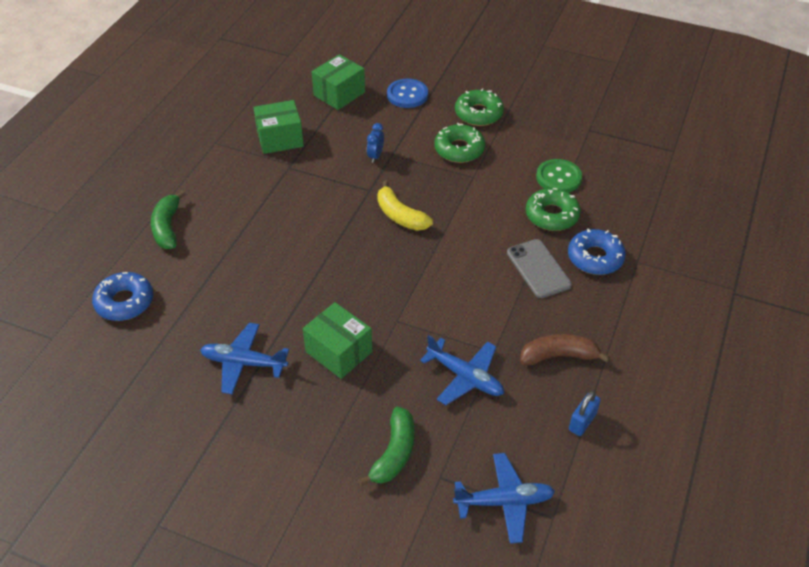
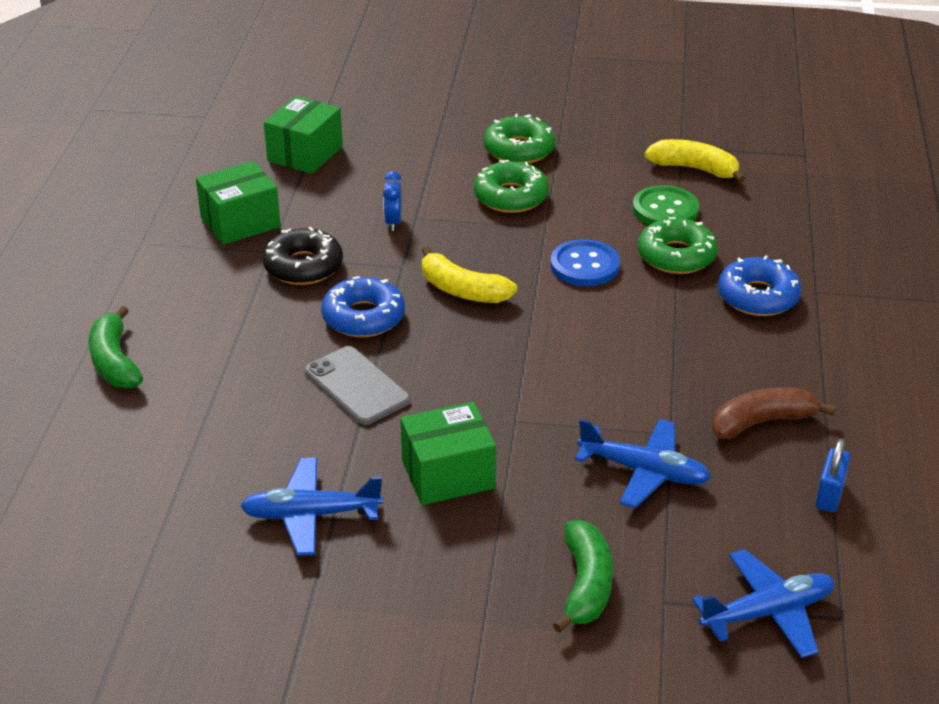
camera: 15 degrees left, 10 degrees down
blue donut [92,272,153,321] -> blue donut moved to [321,276,405,337]
green box [303,302,372,379] -> green box turned 45 degrees counterclockwise [401,402,496,505]
blue button [387,79,428,108] -> blue button moved to [551,239,620,286]
grey phone [507,239,572,298] -> grey phone moved to [304,346,410,425]
none -> black donut [262,227,343,285]
none -> yellow banana [644,139,746,183]

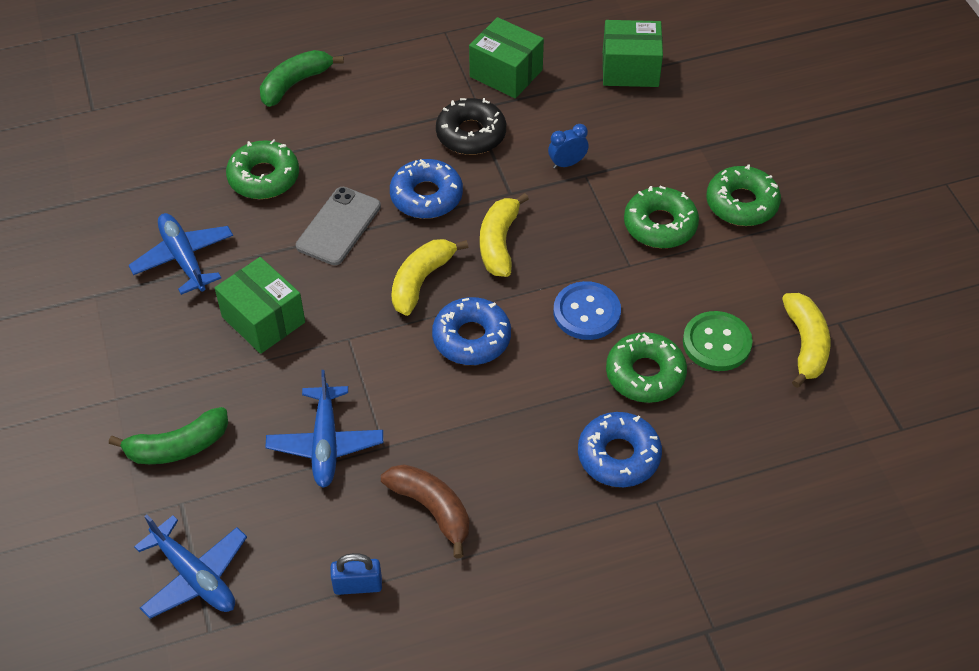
camera: 65 degrees right, 15 degrees up
none -> green donut [226,139,299,199]
none -> yellow banana [391,239,468,316]
none -> blue donut [432,297,511,365]

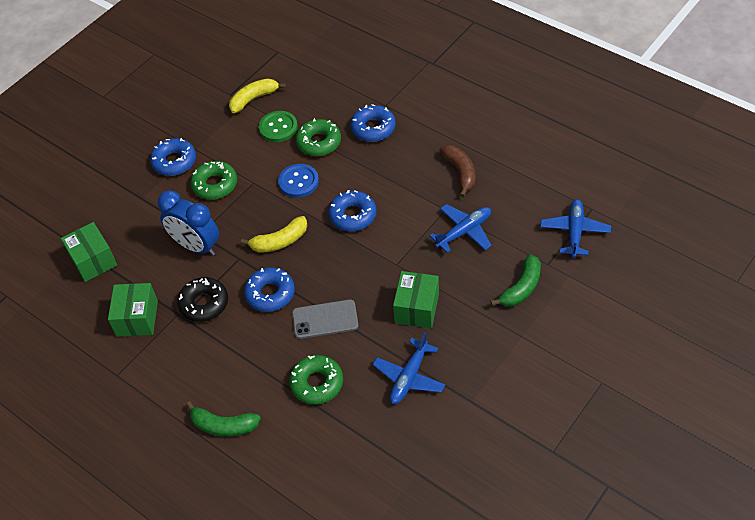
camera: 120 degrees left, 0 degrees up
green banana [109,407,228,464] -> green banana turned 90 degrees clockwise [491,254,541,307]
blue padlock [331,553,382,595] -> none
brown banana [381,464,470,558] -> brown banana turned 150 degrees clockwise [439,145,475,197]
yellow banana [391,239,468,316] -> none
blue clock [548,124,589,169] -> blue clock [158,190,219,256], size x2.19
green donut [706,164,781,226] -> blue donut [150,138,196,176]

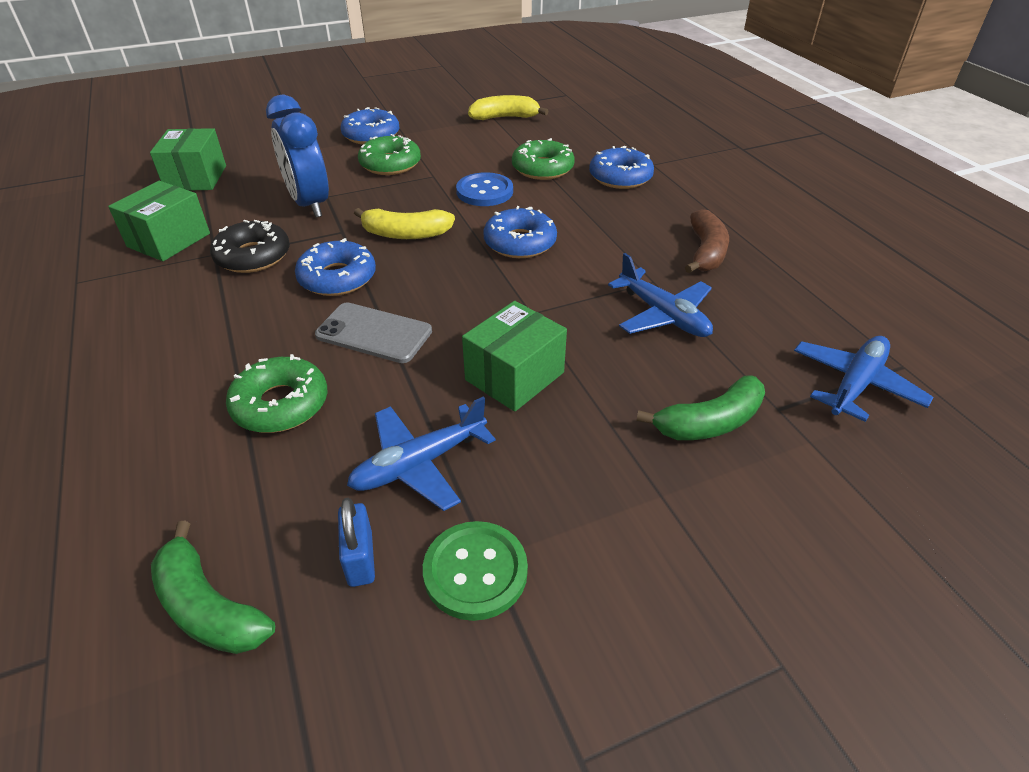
camera: 25 degrees right, 10 degrees down
green banana [186,401,261,437] -> green banana moved to [151,521,275,654]
green button [259,111,298,142] -> green button moved to [423,521,528,621]
blue plane [429,204,492,253] -> blue plane turned 60 degrees clockwise [608,253,713,337]
none -> blue padlock [338,498,375,587]

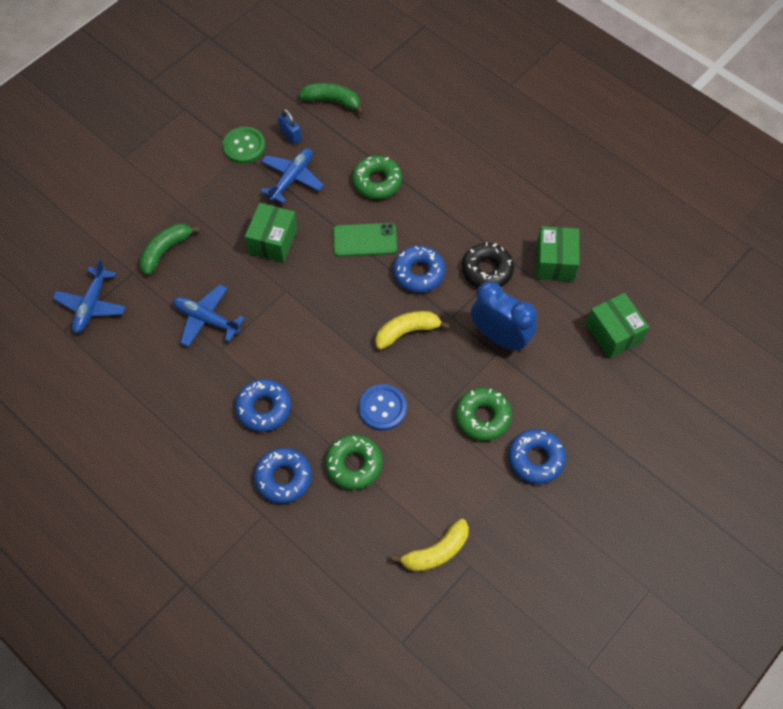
camera: 155 degrees right, 20 degrees up
grey phone [315,303,432,363] -> green phone [333,223,397,257]
blue donut [483,206,557,258] -> blue donut moved to [235,379,291,432]
brown banana [685,209,729,273] -> none

